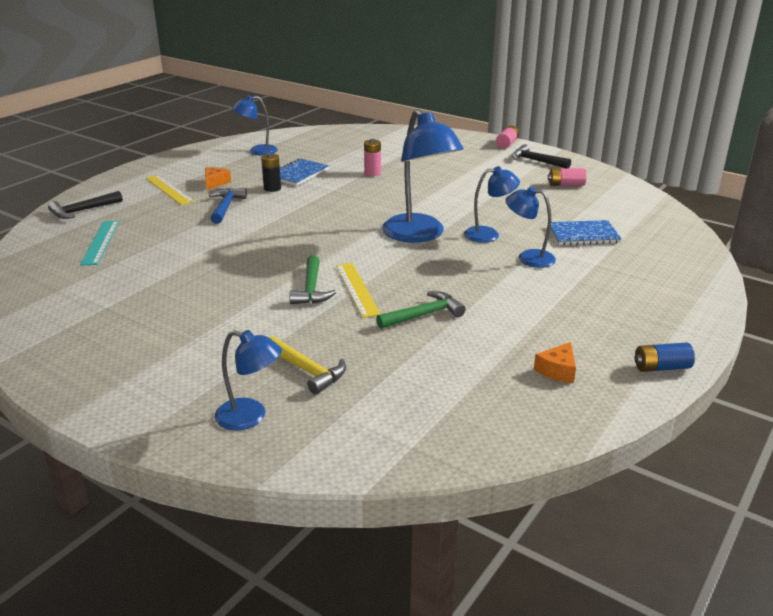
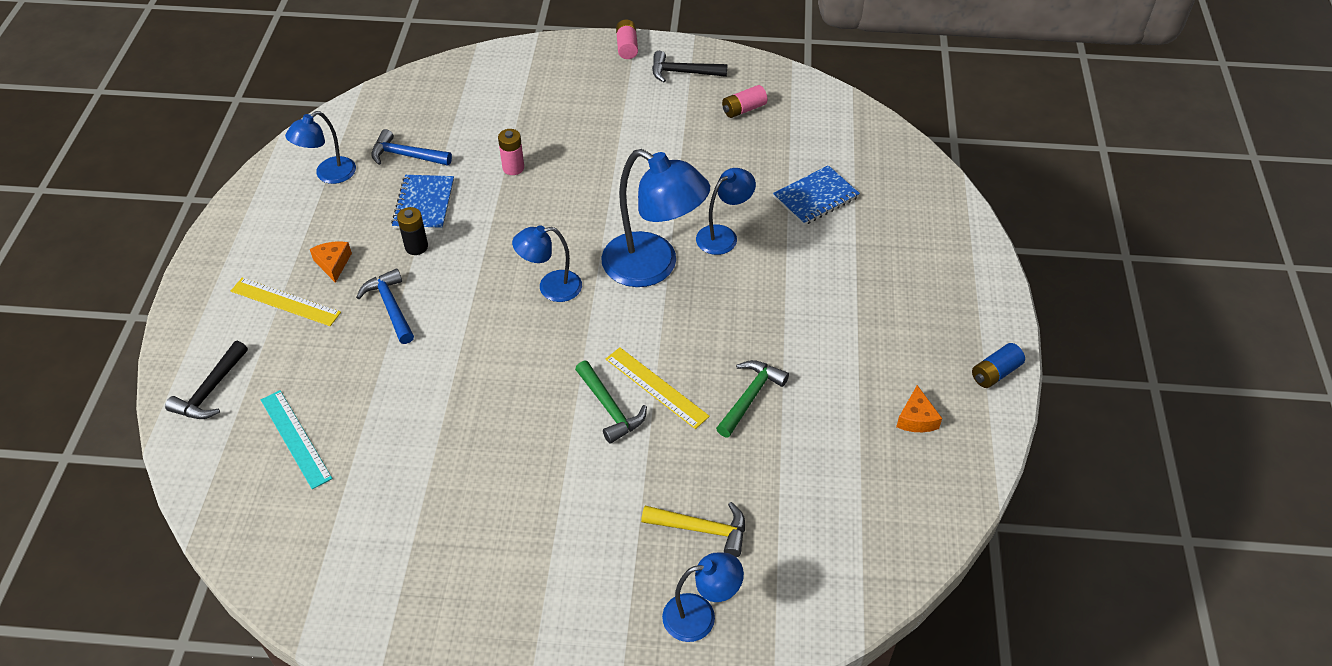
camera: 30 degrees left, 20 degrees up
blue lamp [505,186,556,268] -> blue lamp moved to [512,225,582,302]
none -> blue hammer [371,129,452,166]

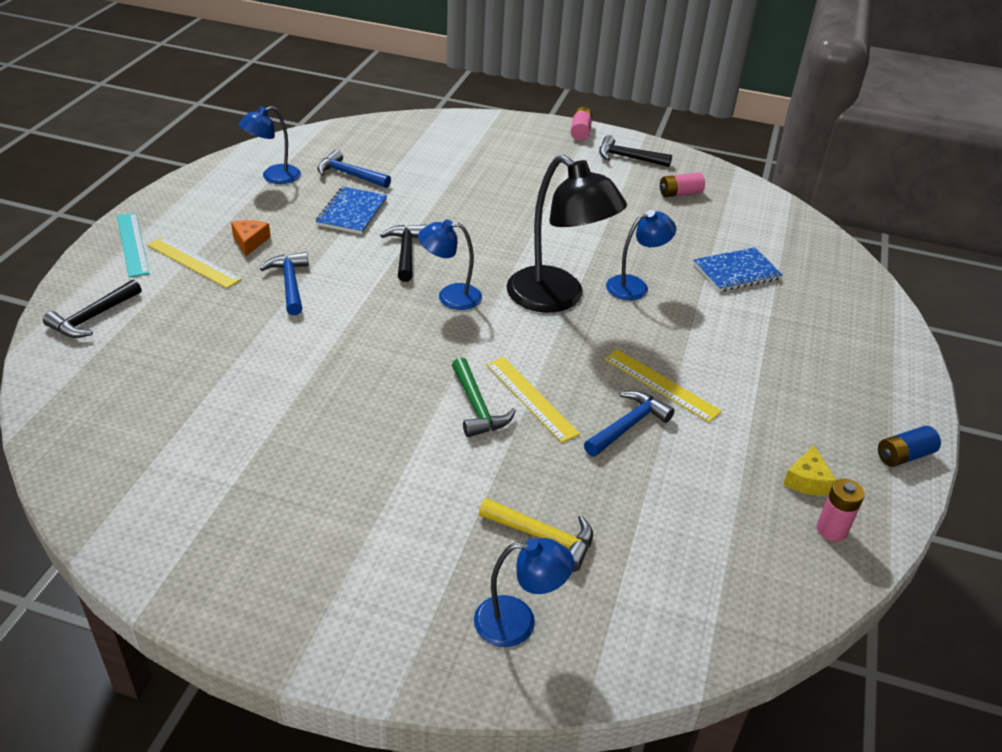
camera: 10 degrees right, 10 degrees down
turquoise ruler [261,390,333,489] -> turquoise ruler moved to [117,213,150,277]
black battery [397,207,428,255] -> none
pink battery [498,129,524,175] -> pink battery moved to [817,479,865,542]
blue lamp [601,149,710,287] -> black lamp [506,155,627,313]
green hammer [716,360,789,438] -> blue hammer [584,391,675,457]
orange cheese [896,385,942,432] -> yellow cheese [783,445,837,496]
none -> black hammer [380,225,426,282]
none -> yellow ruler [605,349,722,422]

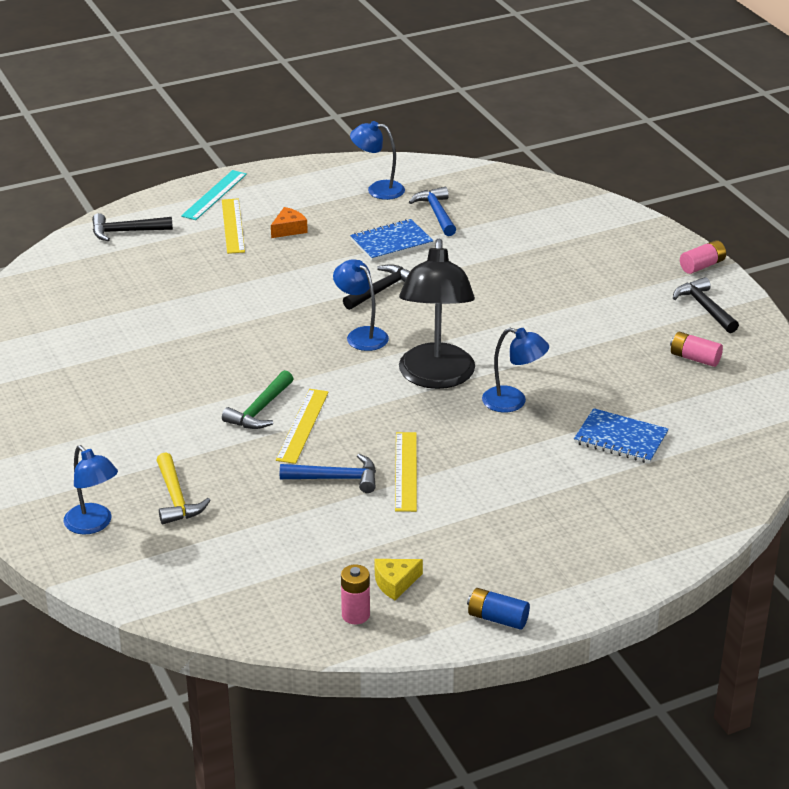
camera: 50 degrees right, 5 degrees down
blue hammer [260,252,309,315] -> none

